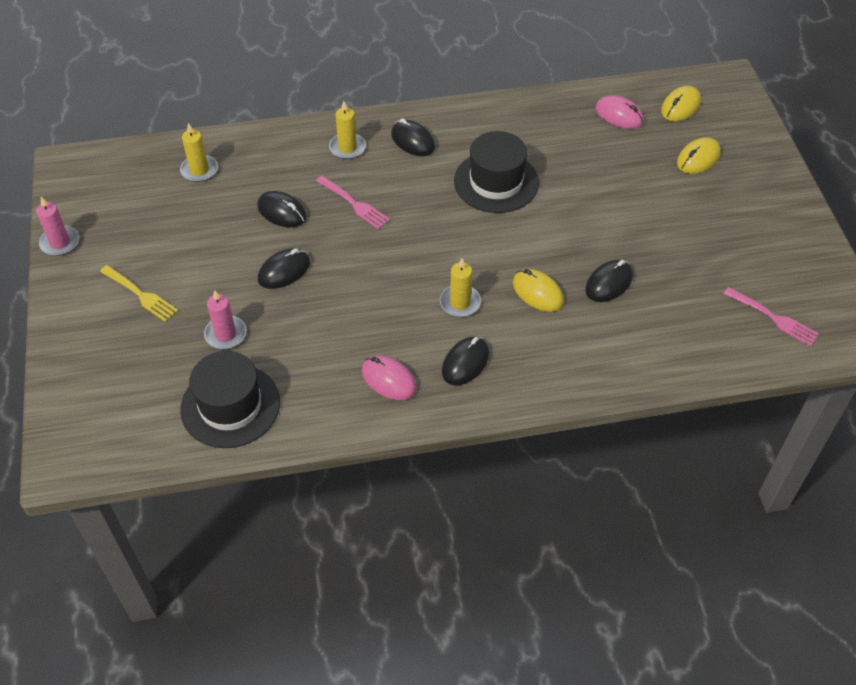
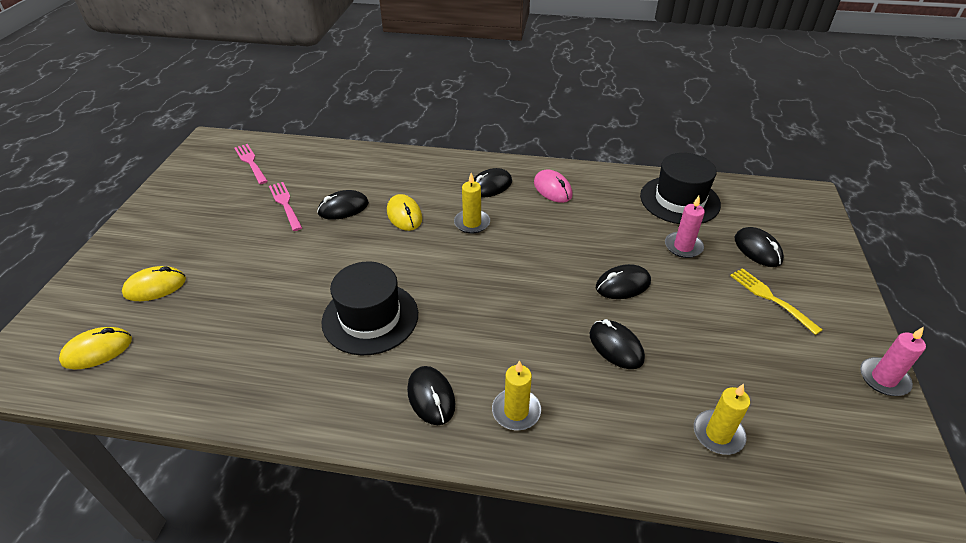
camera: 160 degrees left, 10 degrees down
pink fork [316,176,390,229] -> pink fork moved to [269,182,302,231]
pink mouse [595,95,644,129] -> none
none -> black mouse [735,227,784,267]

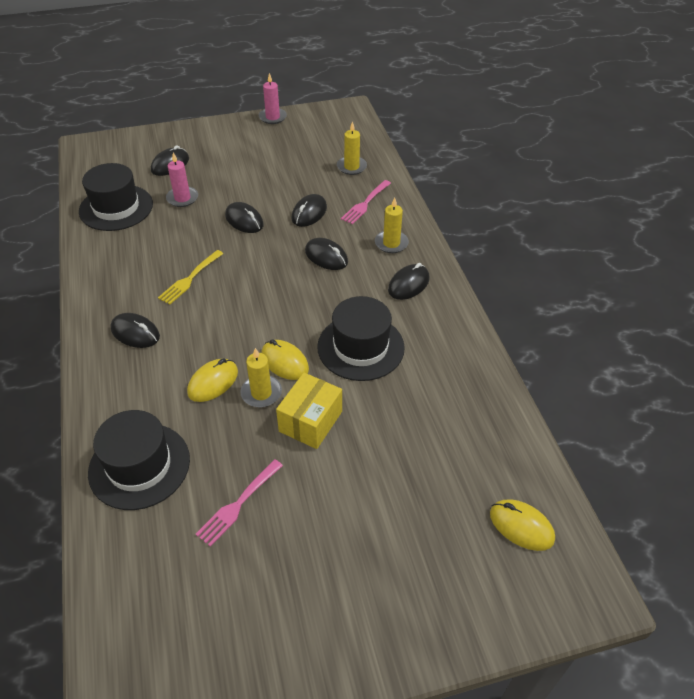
camera: 115 degrees left, 5 degrees up
yellow mouse [122,266,186,301] -> yellow mouse moved to [261,339,309,380]
pink fork [234,144,268,184] -> pink fork moved to [341,180,391,225]
black mouse [317,190,369,220] -> black mouse moved to [305,238,348,270]
yellow candle [454,173,490,233] -> yellow candle moved to [240,348,282,407]
pink mouse [534,170,572,203] -> none
yellow fork [730,268,822,335] -> yellow fork moved to [158,250,224,305]
none -> black hat [88,410,190,510]
none -> yellow box [276,373,342,449]

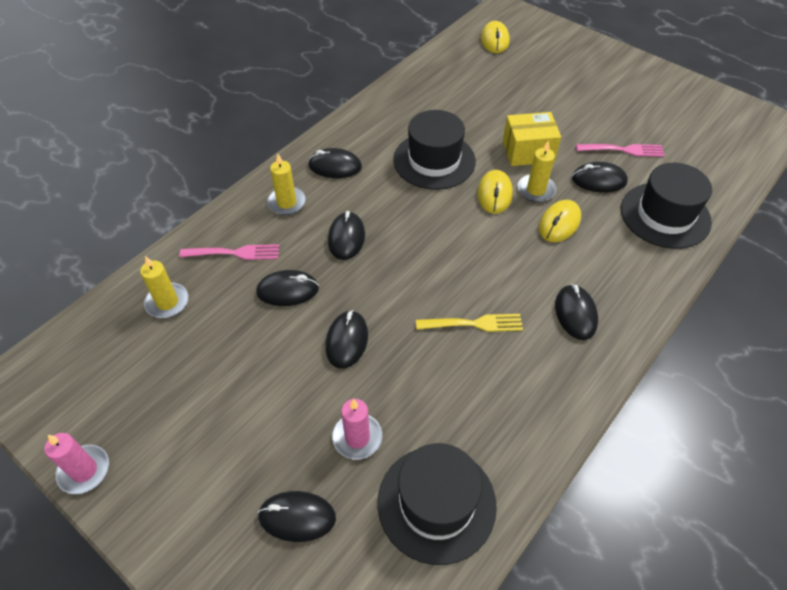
camera: 125 degrees left, 5 degrees up
yellow mouse [187,358,238,402] -> yellow mouse turned 60 degrees counterclockwise [539,200,581,242]
none -> black mouse [572,162,628,192]

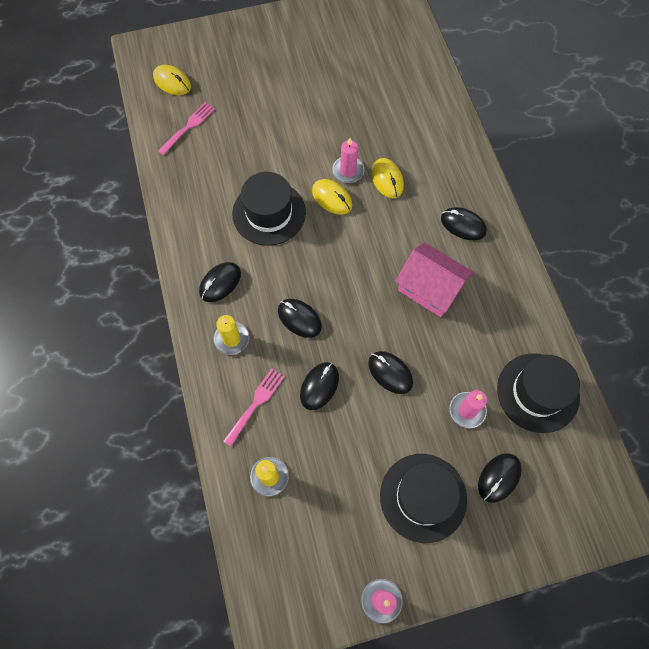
camera: 55 degrees left, 15 degrees up
yellow fork [416,314,523,332] -> pink house [395,242,474,317]
yellow box [503,112,561,166] -> none
yellow candle [518,141,556,202] -> pink candle [332,138,364,183]
black mouse [572,162,628,192] -> none
pink fork [576,144,665,157] -> pink fork moved to [158,102,215,156]
black hat [621,163,712,249] -> black hat moved to [380,454,467,543]

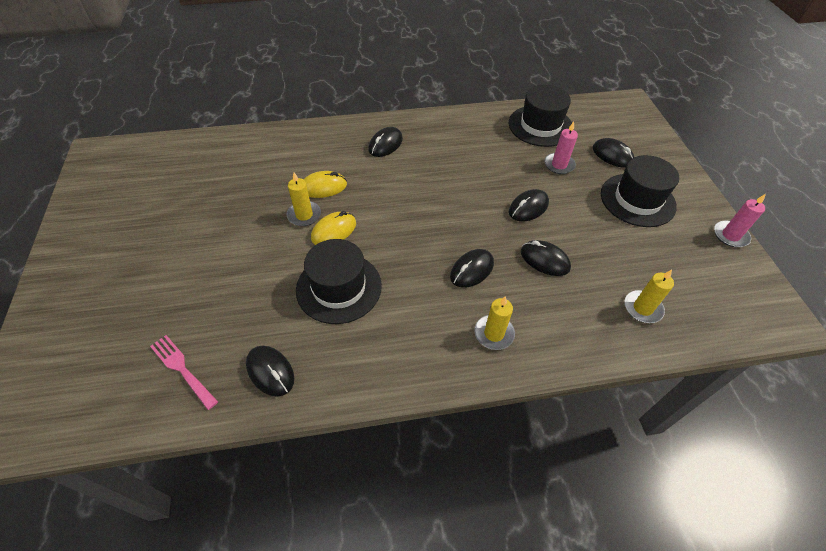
camera: 85 degrees left, 15 degrees down
yellow mouse [153,65,191,95] -> none
black mouse [199,262,241,302] -> black mouse moved to [246,346,294,396]
pink fork [223,368,285,446] -> none
pink candle [332,138,364,183] -> yellow candle [287,173,321,226]
pink house [395,242,474,317] -> none

